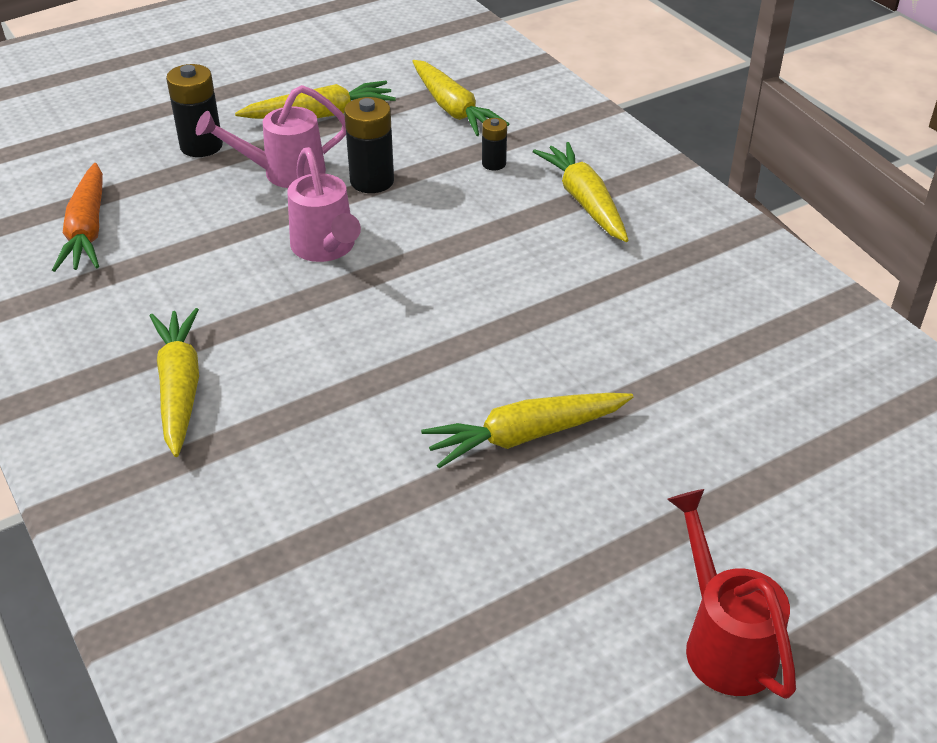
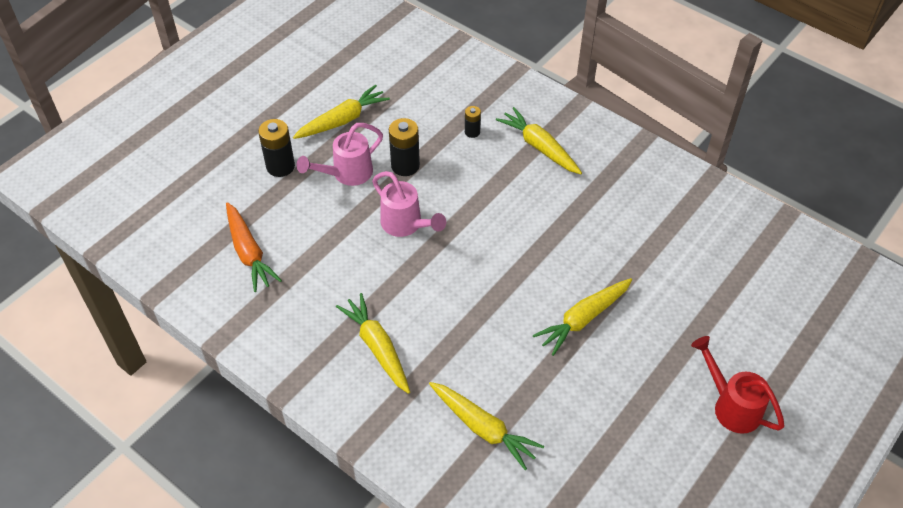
camera: 20 degrees left, 10 degrees up
yellow carrot [412,60,509,136] -> yellow carrot moved to [429,382,544,470]

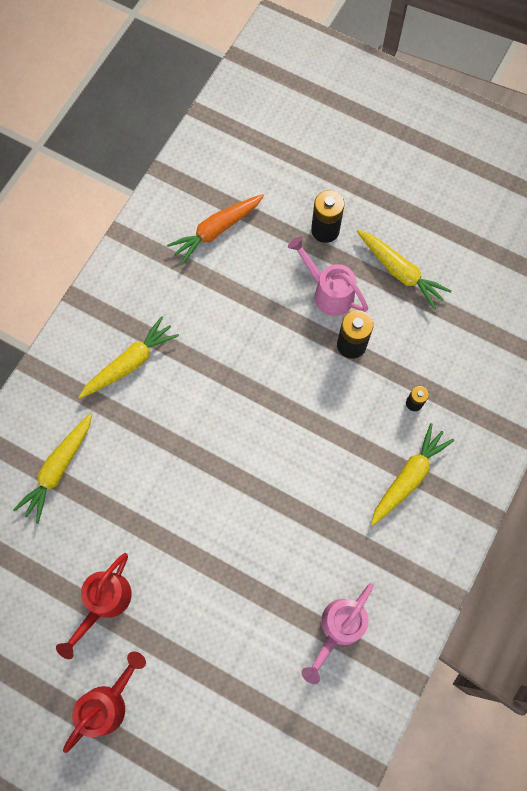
camera: 80 degrees right, 20 degrees up
pink watering can [372,171,446,237] -> pink watering can moved to [301,583,373,684]
yellow carrot [533,278,632,356] -> none
none -> red watering can [56,553,132,659]

